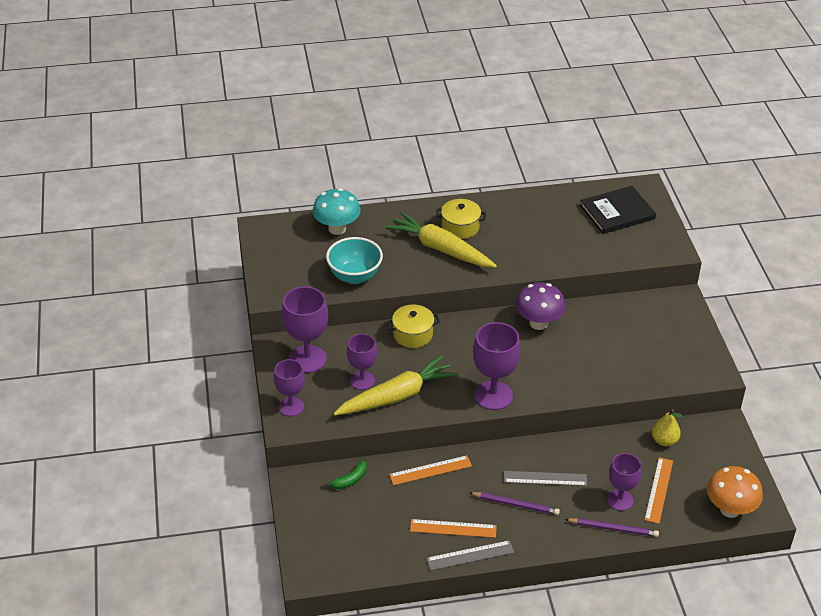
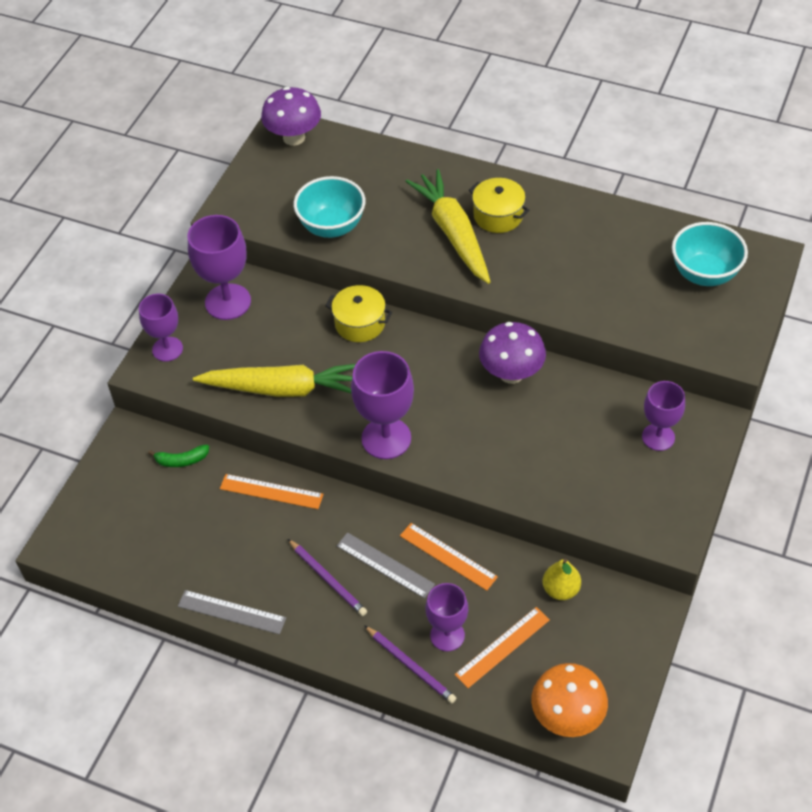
camera: 35 degrees right, 10 degrees up
turquoise mushroom [313,188,361,235] -> none
purple goblet [347,334,377,390] -> purple goblet moved to [642,381,685,451]
orange ruler [410,519,497,538] -> orange ruler moved to [400,523,498,591]
black book [580,186,656,234] -> turquoise bowl [672,222,748,286]
none -> purple mushroom [261,87,321,146]

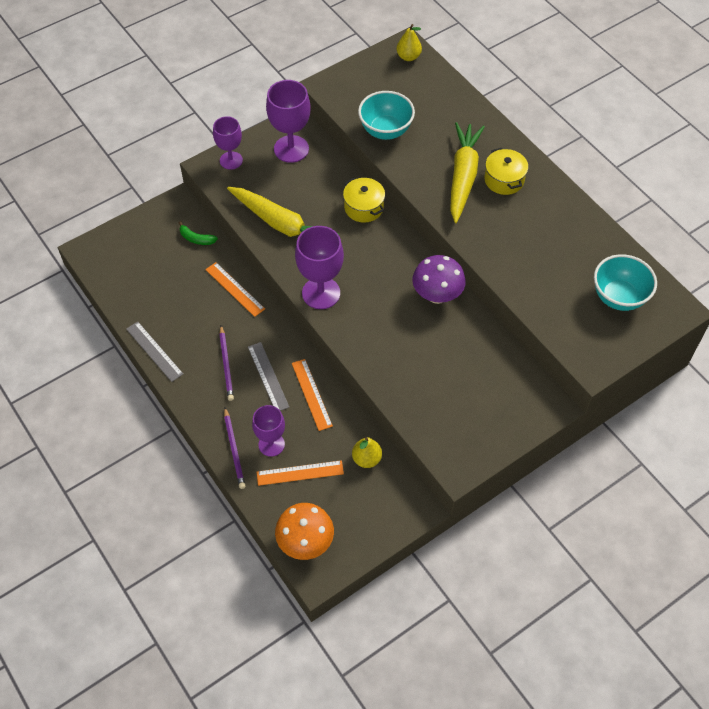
camera: 30 degrees right, 5 degrees up
purple mushroom [261,87,321,146] -> yellow pear [397,24,422,61]
purple goblet [642,381,685,451] -> none

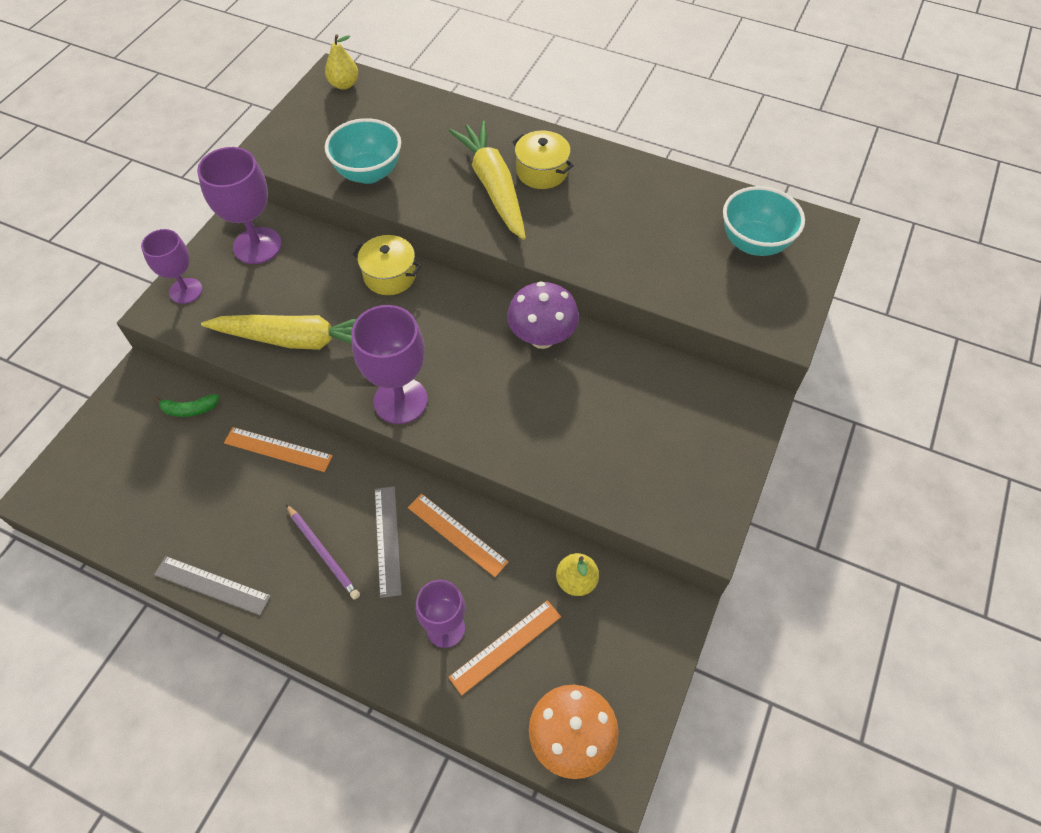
camera: 30 degrees left, 0 degrees up
purple pencil [224,408,245,489] -> none
grey ruler [248,342,289,411] -> grey ruler turned 45 degrees clockwise [375,487,402,598]

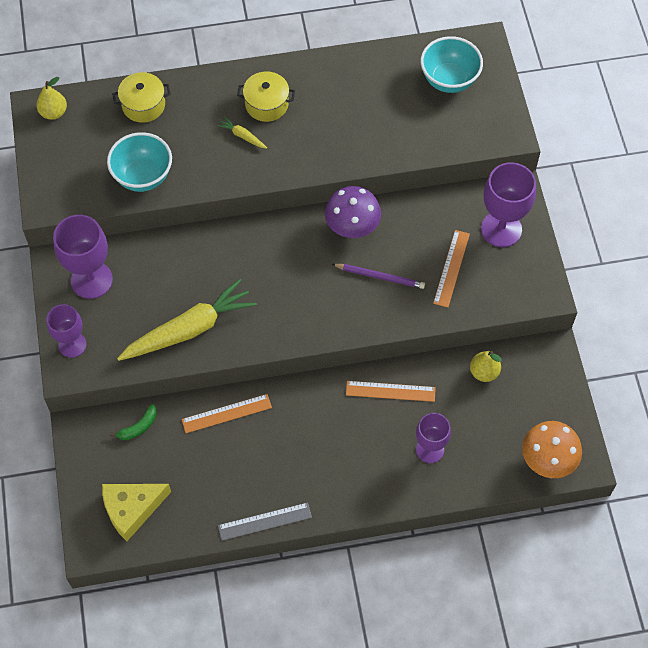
camera: 35 degrees left, 5 degrees up
purple pencil [286,504,360,600] -> purple pencil moved to [332,264,425,289]
yellow pot [352,235,421,295] -> yellow pot moved to [112,72,171,123]
purple goblet [352,305,428,424] -> purple goblet moved to [481,162,536,247]
grey ruler [375,487,402,598] -> none
orange ruler [448,600,561,695] -> orange ruler moved to [433,230,470,308]
yellow carrot [449,120,526,240] -> yellow carrot [217,116,267,149], size x0.41
none -> yellow cheese [102,484,171,541]

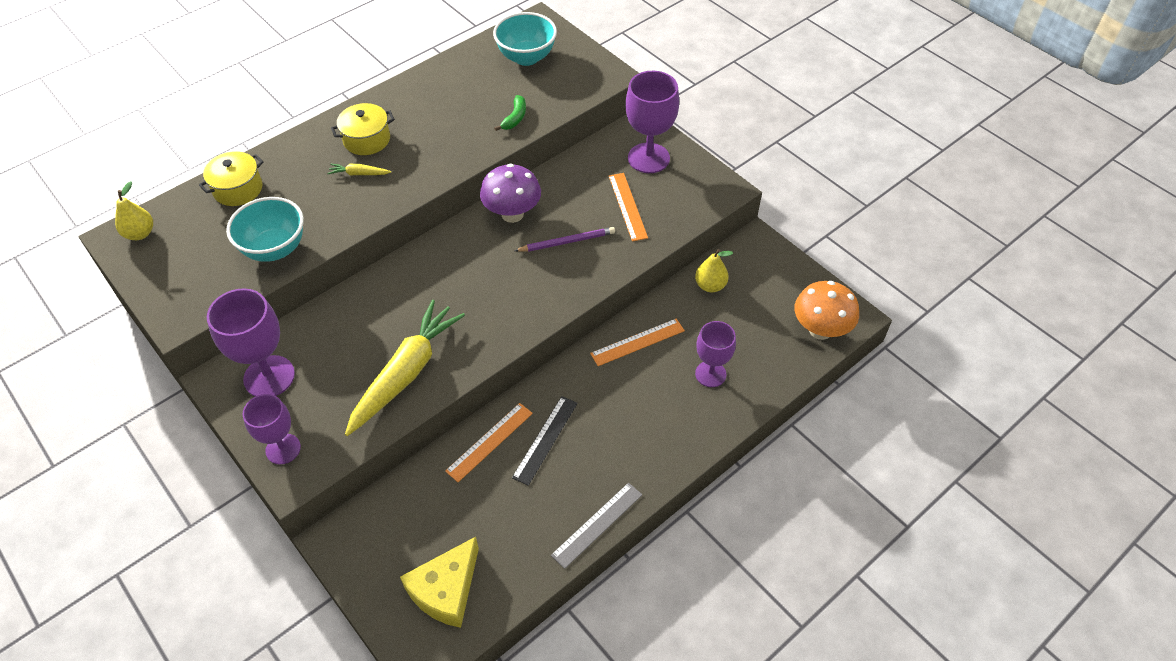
camera: 30 degrees left, 10 degrees down
green banana [110,404,157,440] -> green banana moved to [494,95,526,131]
none -> black ruler [512,396,578,486]

